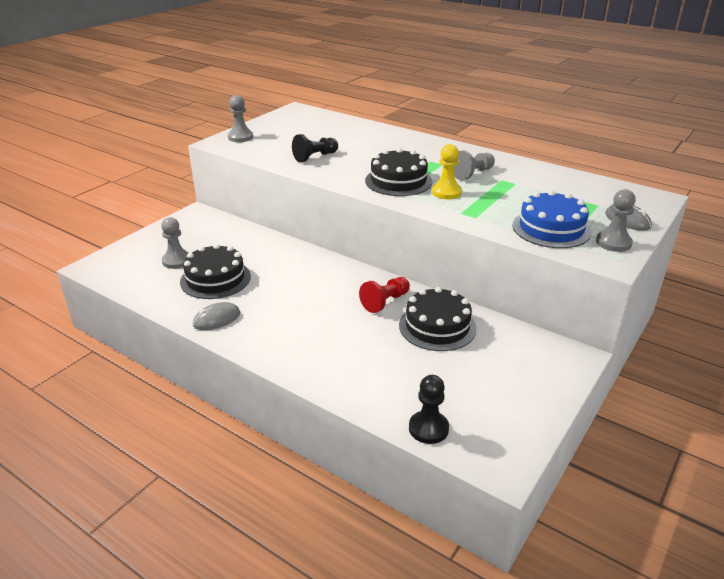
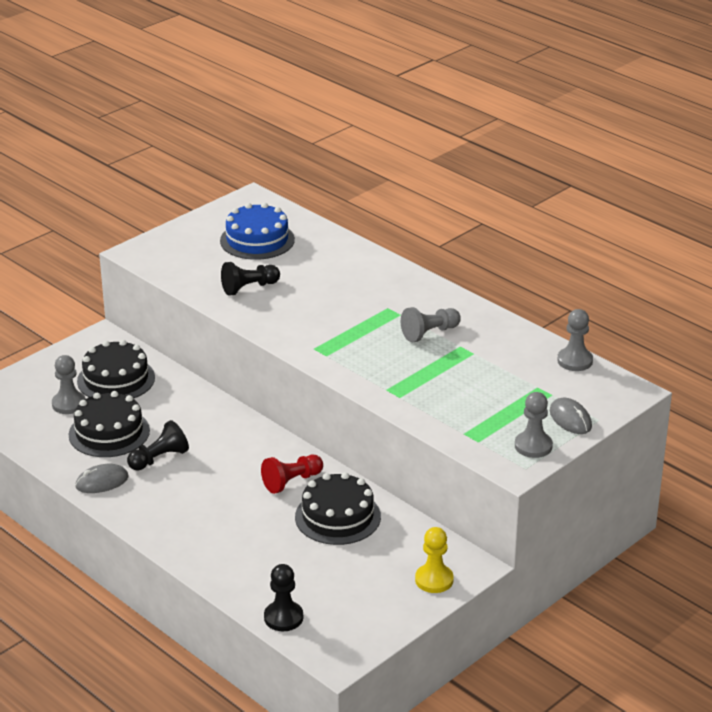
camera: 10 degrees right, 0 degrees up
grey pawn [228,95,253,142] -> grey pawn moved to [557,309,593,371]
black cake [365,148,433,196] -> black cake moved to [77,340,155,399]
yellow pawn [432,144,462,199] -> yellow pawn moved to [415,527,454,593]
blue cake [512,190,592,248] -> blue cake moved to [220,203,295,260]
none -> black pawn [127,420,189,471]

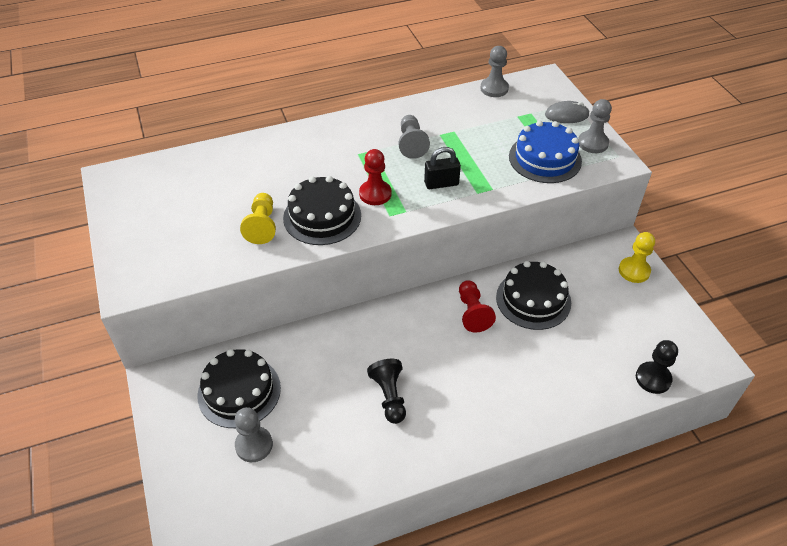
camera: 65 degrees left, 15 degrees up
black cake [69,391,150,457] -> black cake moved to [283,176,361,245]
grey mouse [75,464,129,493] -> none
blue cake [220,203,295,260] -> blue cake moved to [509,121,582,183]
black pawn [221,262,280,296] -> yellow pawn [240,193,276,244]
none -> red pawn [359,149,392,205]
none -> black padlock [424,147,461,189]

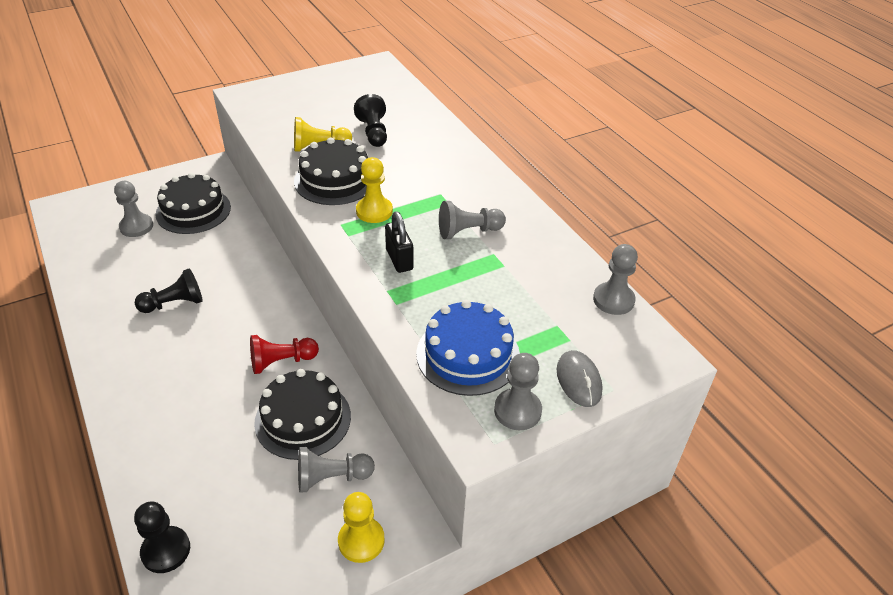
camera: 80 degrees right, 5 degrees down
red pawn [359,149,392,205] -> yellow pawn [356,157,393,223]
none -> grey pawn [298,447,375,493]
none -> black pawn [354,94,387,147]

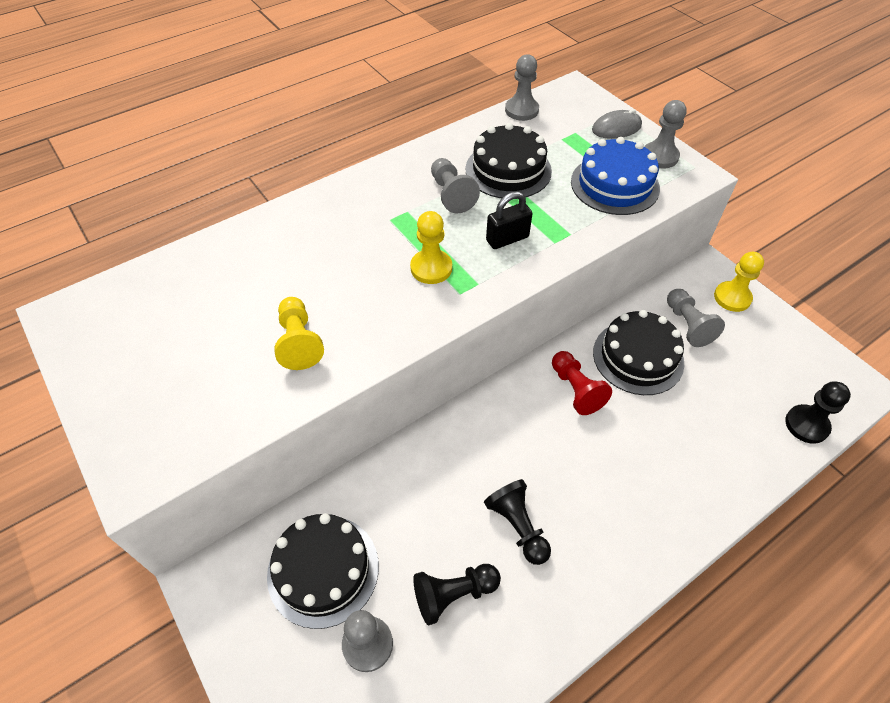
camera: 95 degrees left, 10 degrees up
black cake [294,137,368,205] -> black cake moved to [466,123,552,198]
black pawn [354,94,387,147] -> black pawn moved to [413,564,501,626]

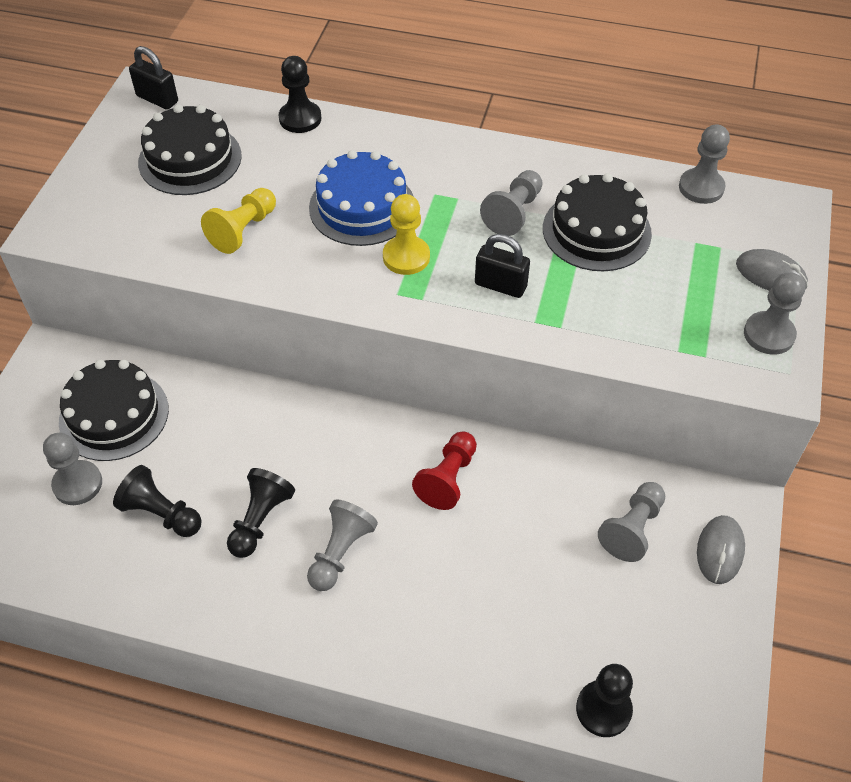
camera: 50 degrees right, 0 degrees up
blue cake [571,137,660,215] -> blue cake moved to [309,150,414,246]
black cake [593,310,684,395] -> black cake moved to [138,104,242,195]
yellow pawn [714,252,764,312] -> grey mouse [697,515,745,584]
none -> black padlock [129,46,178,110]
none -> black pawn [279,56,321,133]
none -> grey pawn [307,500,378,591]

